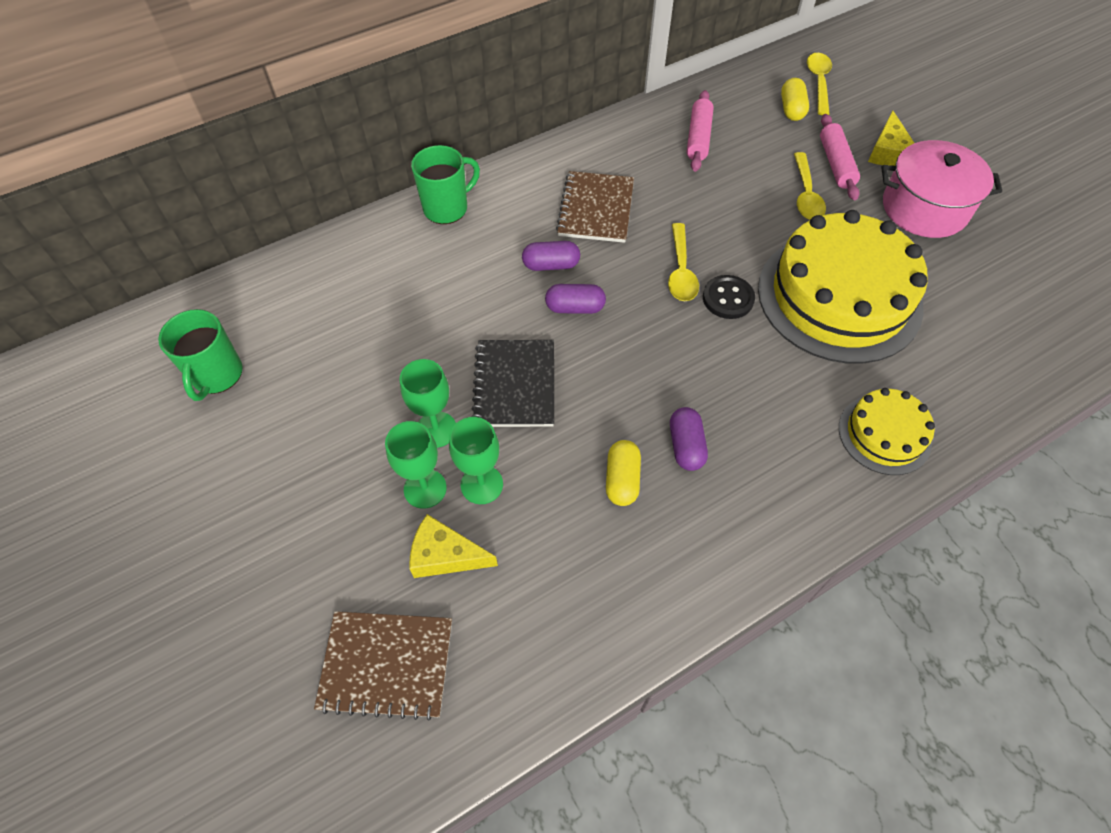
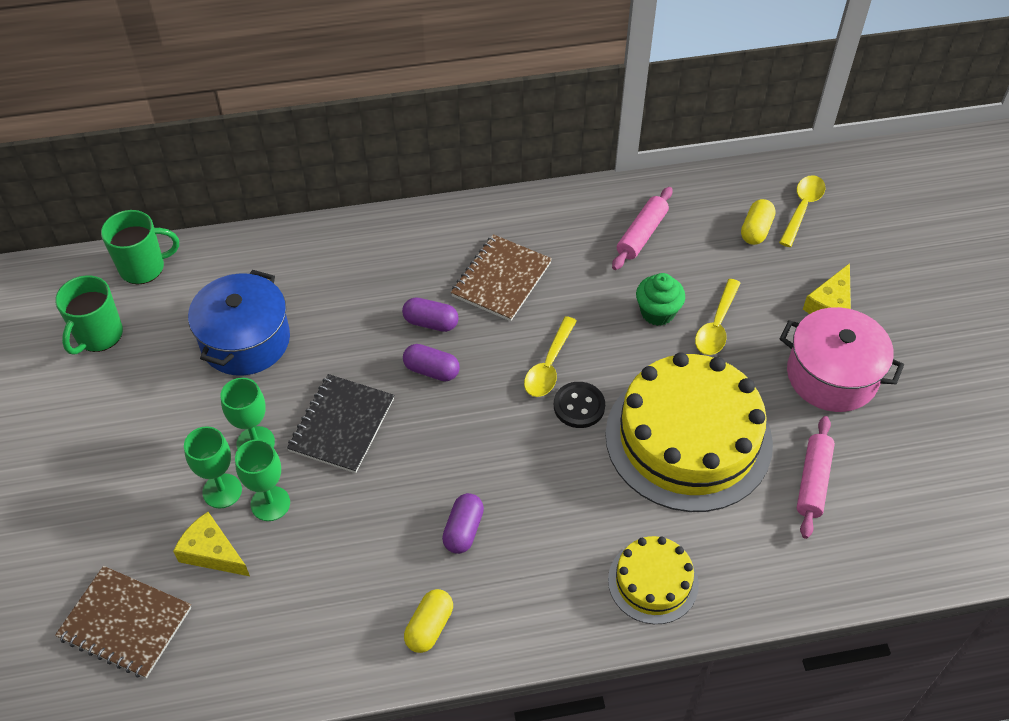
camera: 20 degrees right, 5 degrees down
green mug [411,145,480,224] -> green mug moved to [101,210,179,284]
yellow capsule [606,440,641,506] -> yellow capsule moved to [404,589,453,653]
pink rolling pin [820,114,860,200] -> pink rolling pin moved to [797,416,835,539]
none -> blue pot [188,270,290,376]
none -> green cupcake [636,273,685,326]

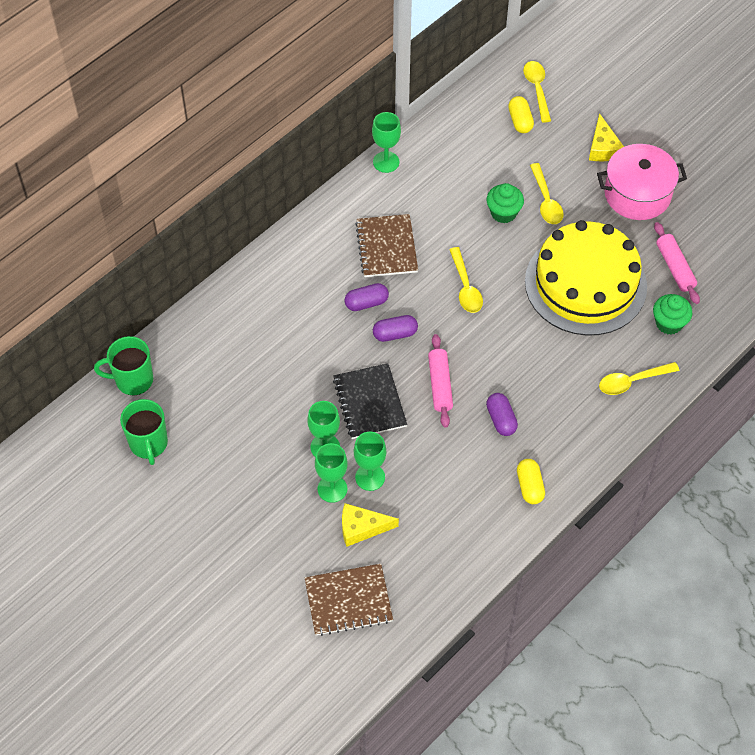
camera: 35 degrees left, 5 degrees up
green mug [101,210,179,284] -> green mug turned 135 degrees counterclockwise [94,336,153,395]
blue pot [188,270,290,376] -> none
black button [554,382,605,428] -> none
yellow cake [608,536,699,624] -> yellow spoon [599,362,679,395]
pink rolling pin [612,187,672,270] -> pink rolling pin moved to [428,334,453,428]
none -> green goblet [372,112,401,173]
none -> green cupcake [653,294,692,335]

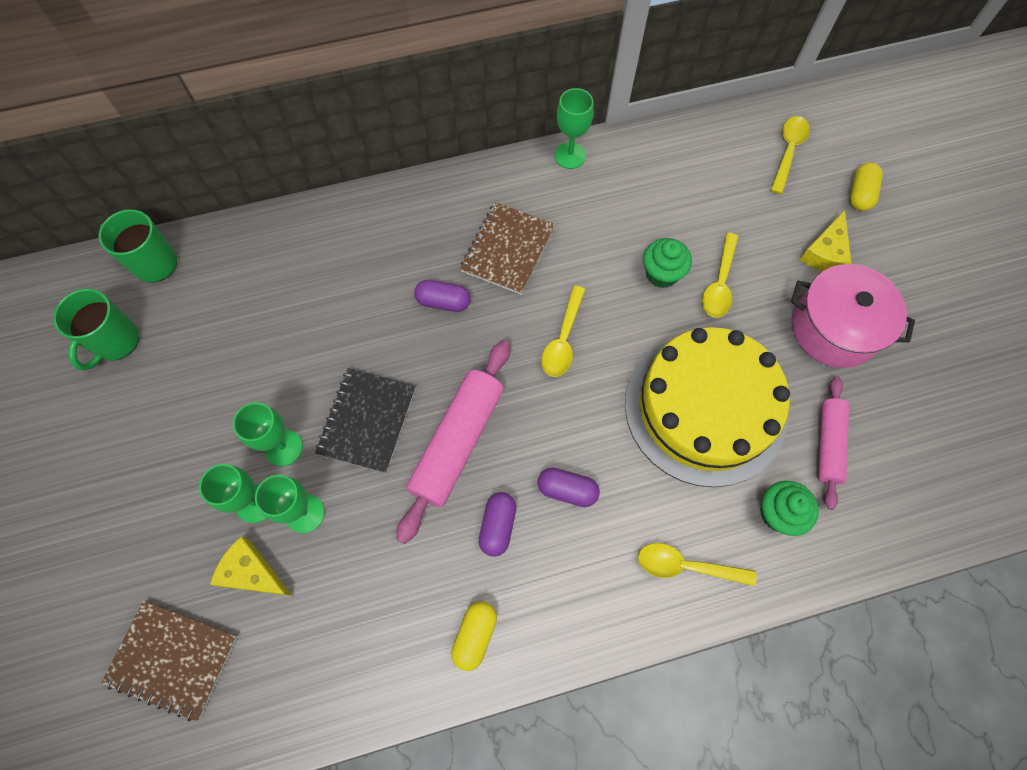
camera: 30 degrees right, 10 degrees up
purple capsule [373,315,418,342] -> purple capsule moved to [538,468,600,507]
pink rolling pin [428,334,453,428] -> pink rolling pin [396,340,510,544], size x1.63
yellow capsule [508,96,534,133] -> yellow capsule moved to [850,162,882,211]

